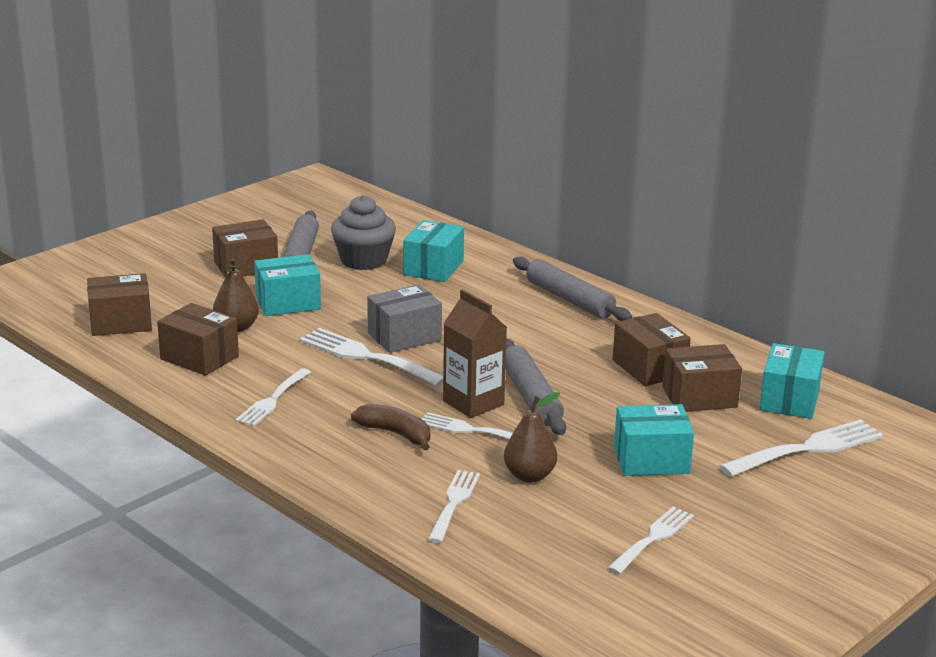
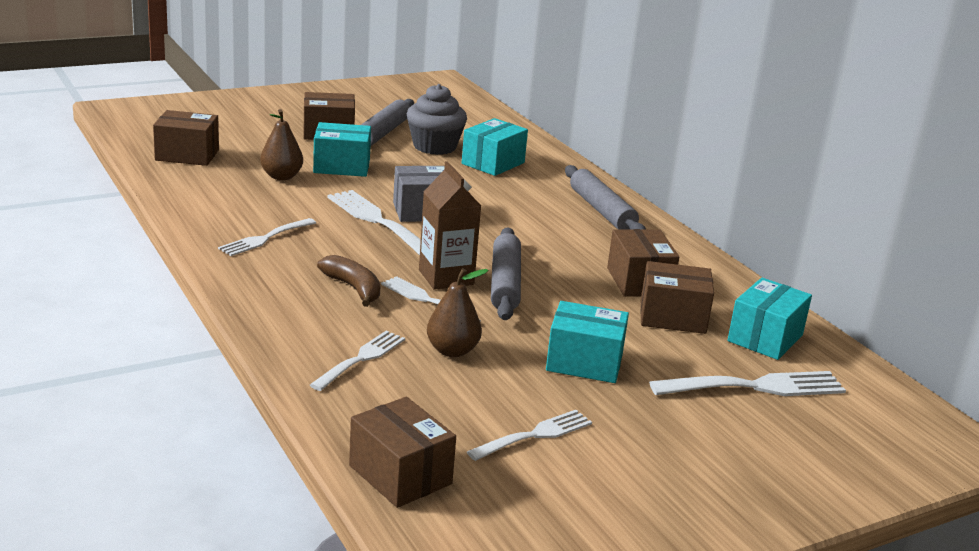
camera: 15 degrees right, 0 degrees up
brown box [157,303,239,376] -> brown box moved to [349,397,456,508]

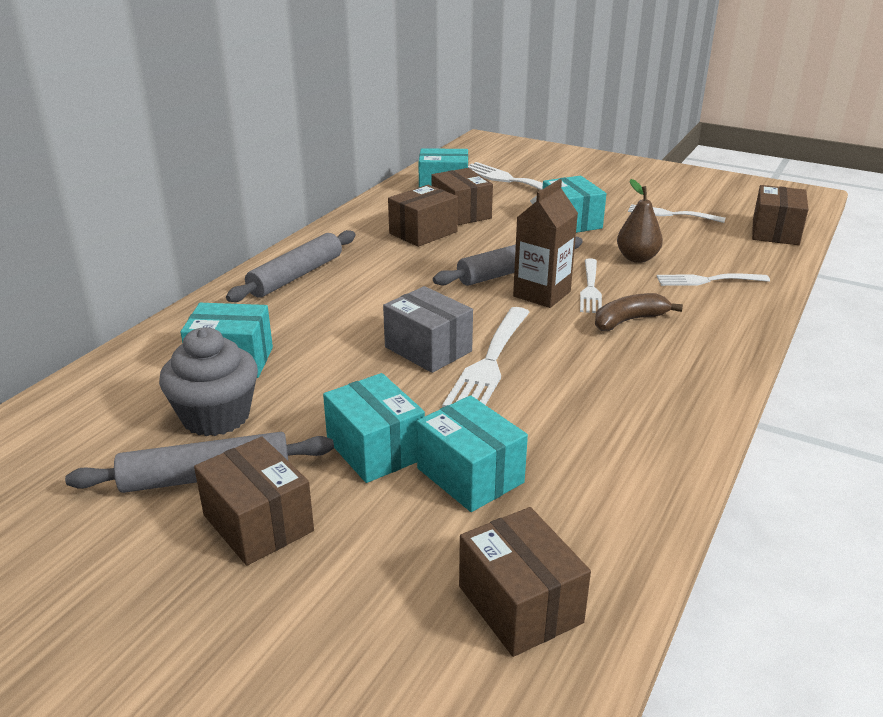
camera: 120 degrees left, 5 degrees up
white fork [218,218,316,256] -> none
brown pear [260,109,303,180] -> turquoise box [416,395,528,512]
brown banana [317,255,380,307] -> brown banana turned 45 degrees clockwise [595,293,683,331]

